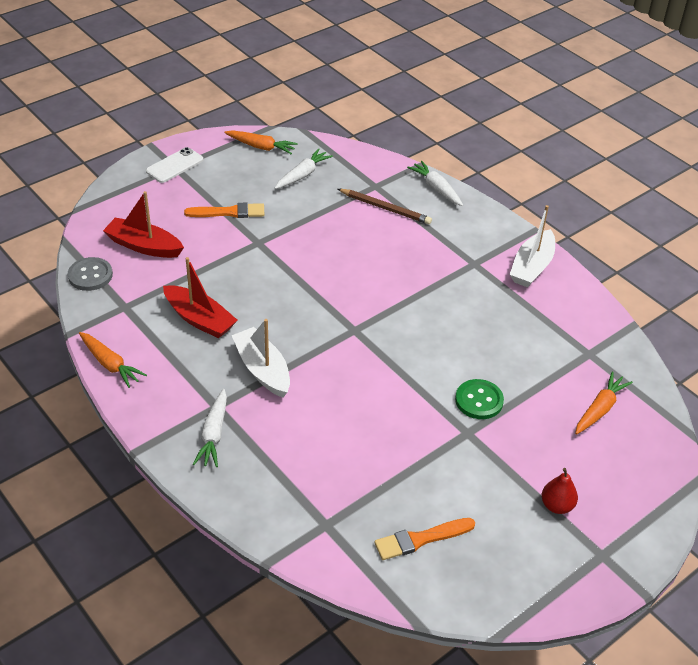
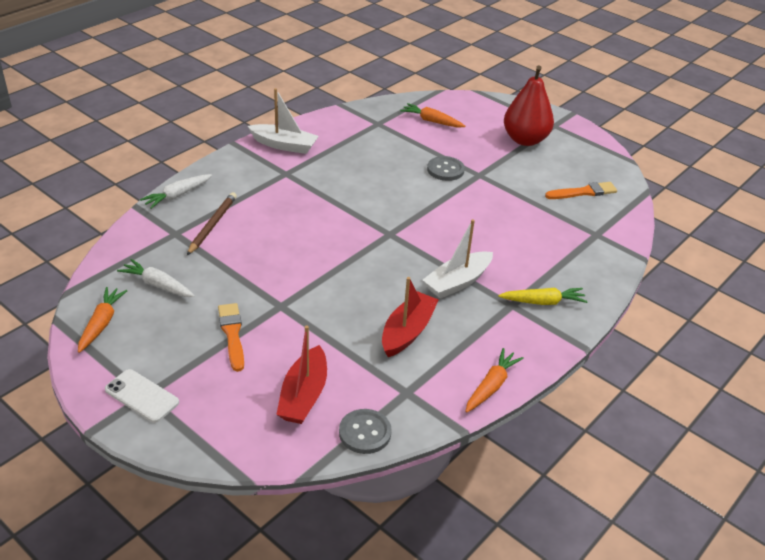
camera: 100 degrees left, 5 degrees down
white carrot [193,389,227,467] -> yellow carrot [498,288,588,305]
orange brush [374,518,475,560] -> orange brush turned 75 degrees counterclockwise [545,182,617,199]
green button [455,379,504,419] -> grey button [427,156,465,181]
red pear [542,468,578,514] -> red pear [504,66,554,146], size x2.04

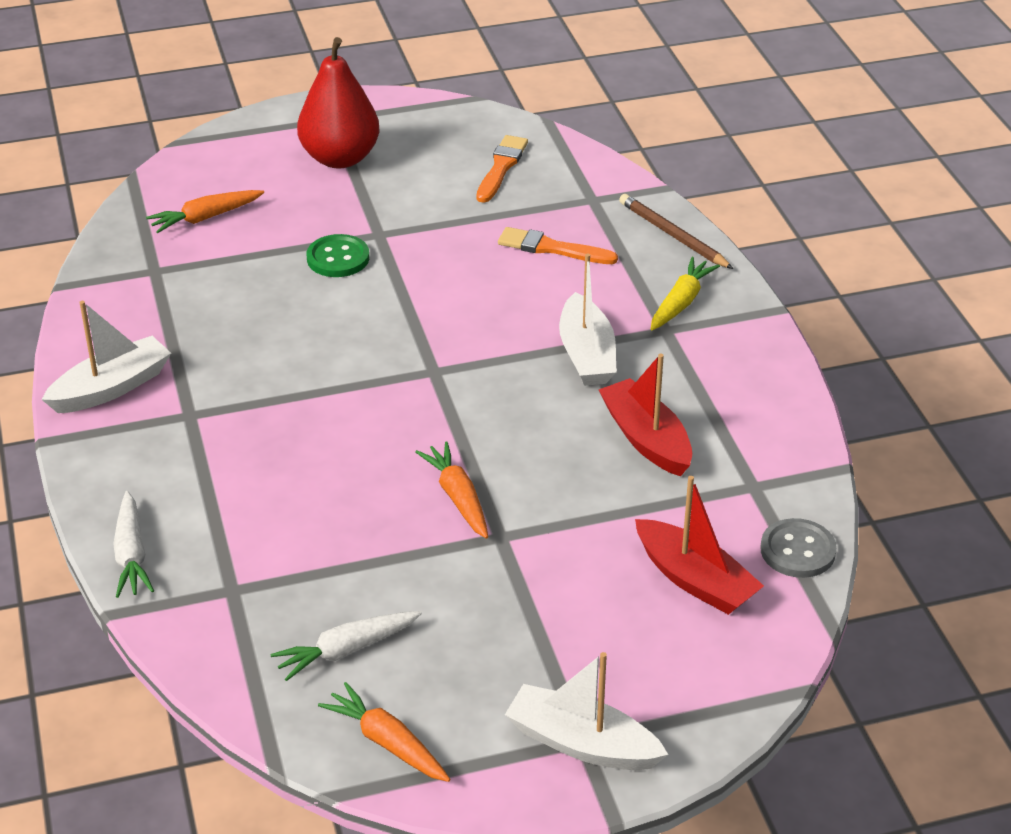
camera: 55 degrees left, 0 degrees up
white phone [105,369,179,423] -> white boat [505,652,669,770]
brown pencil [187,192,237,255] -> brown pencil moved to [619,194,733,269]
orange brush [218,303,244,372] -> orange brush moved to [498,227,618,264]
grey button [427,156,465,181] -> green button [307,234,369,277]
orange carrot [465,348,524,413] -> orange carrot moved to [415,442,488,539]

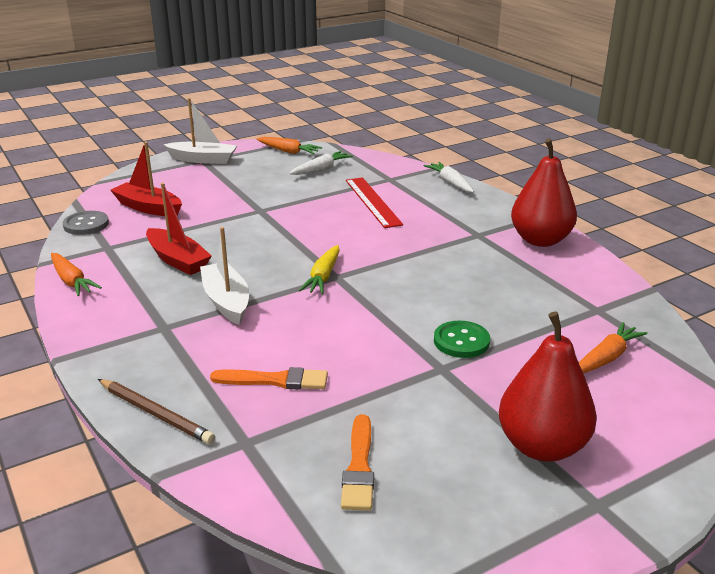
camera: 165 degrees right, 10 degrees down
white boat [42,301,171,413] -> red pear [511,138,577,247]
orange carrot [415,442,488,539] -> orange carrot moved to [51,253,102,296]
yellow carrot [651,257,720,330] -> yellow carrot moved to [299,245,340,294]
none -> red ruler [346,177,403,228]

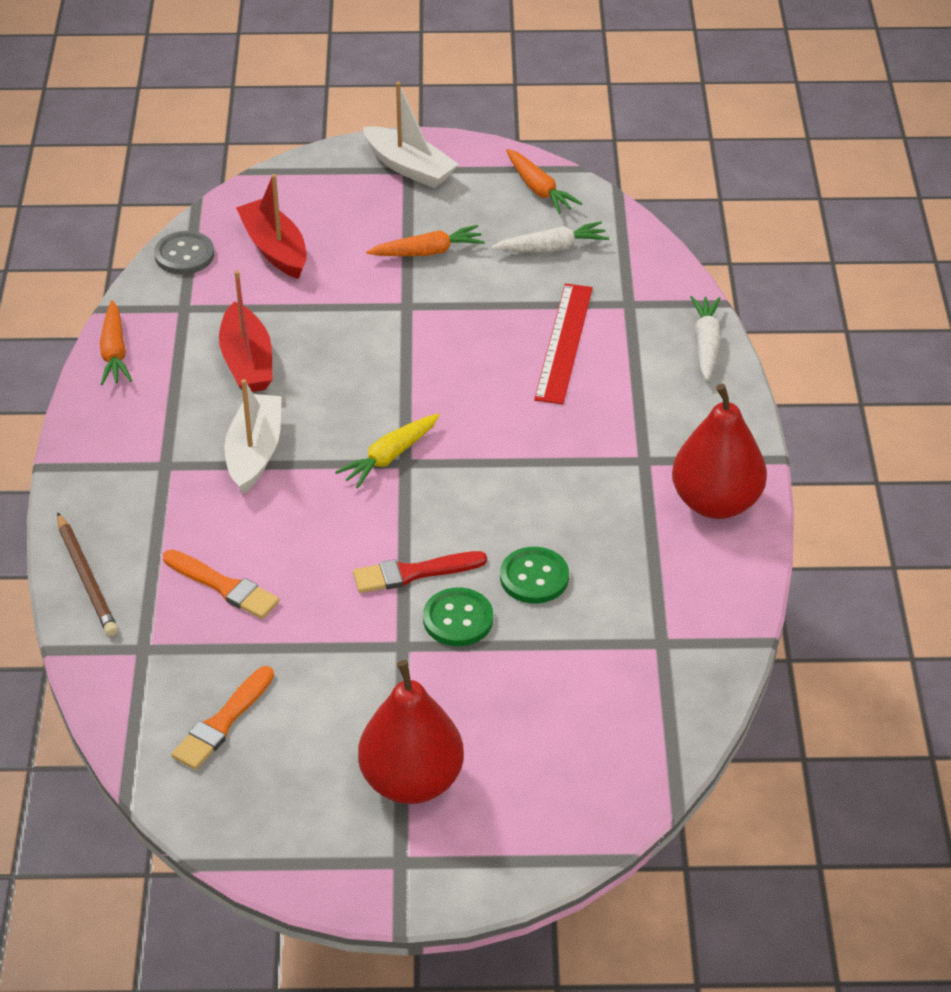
camera: 30 degrees right, 15 degrees up
orange carrot [579,322,648,374] -> orange carrot moved to [366,225,485,256]
none -> red brush [353,551,487,593]
none -> green button [500,547,569,603]

